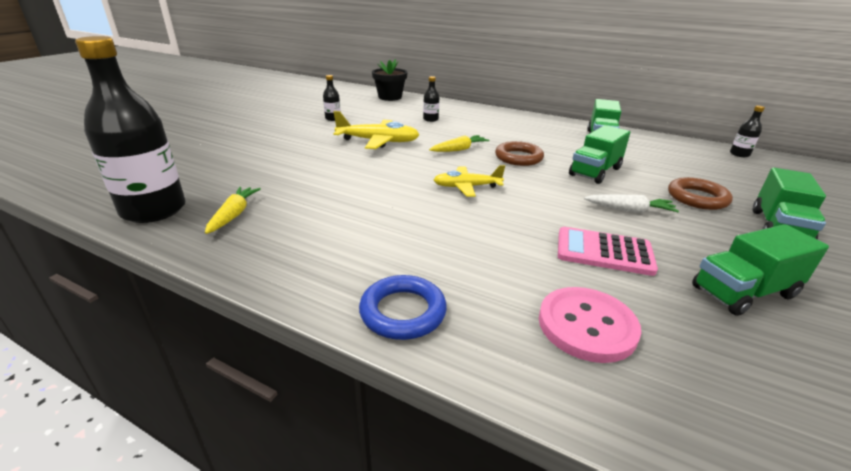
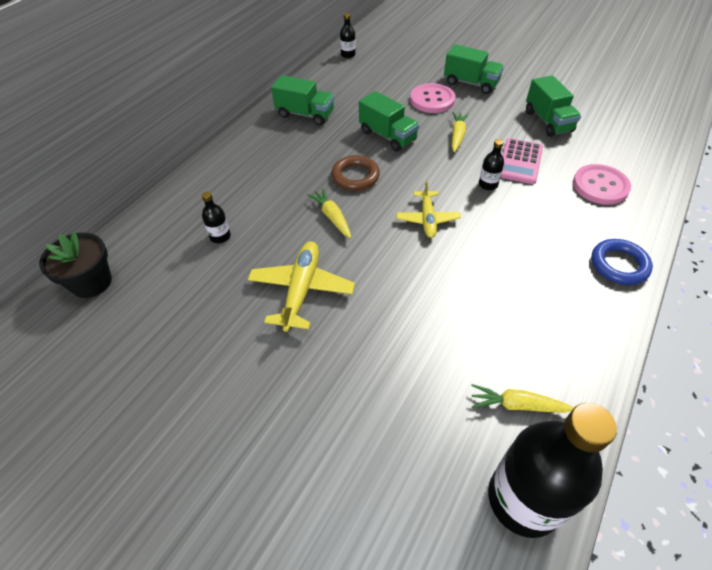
camera: 85 degrees left, 20 degrees up
black bottle [323,75,341,121] -> black bottle moved to [479,139,504,190]
white carrot [584,194,679,213] -> yellow carrot [452,112,469,152]
brown ring [668,177,733,210] -> pink button [410,83,456,113]

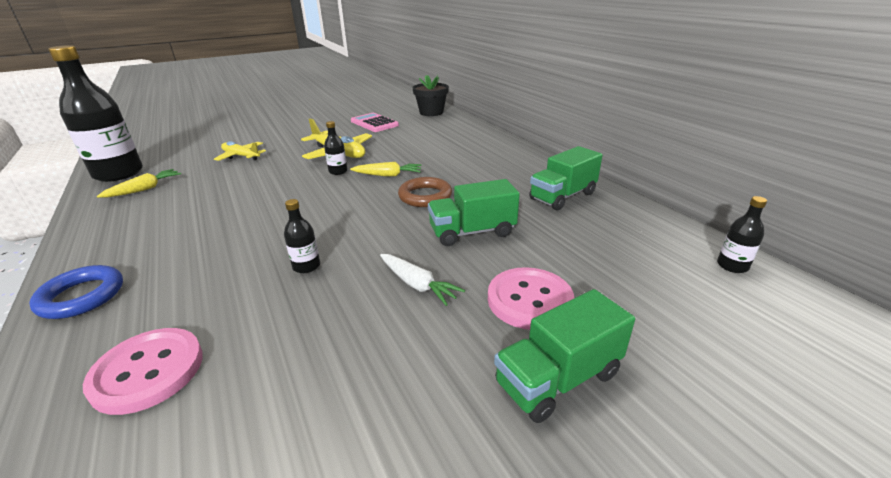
camera: 120 degrees right, 20 degrees down
black bottle [202,192,231,243] -> black bottle moved to [324,121,348,175]
yellow plane [396,180,461,238] -> yellow plane moved to [214,141,266,161]
yellow carrot [452,112,469,152] -> white carrot [380,254,465,306]
pink calculator [501,138,543,184] -> pink calculator moved to [351,113,399,132]
green truck [526,75,581,137] -> none

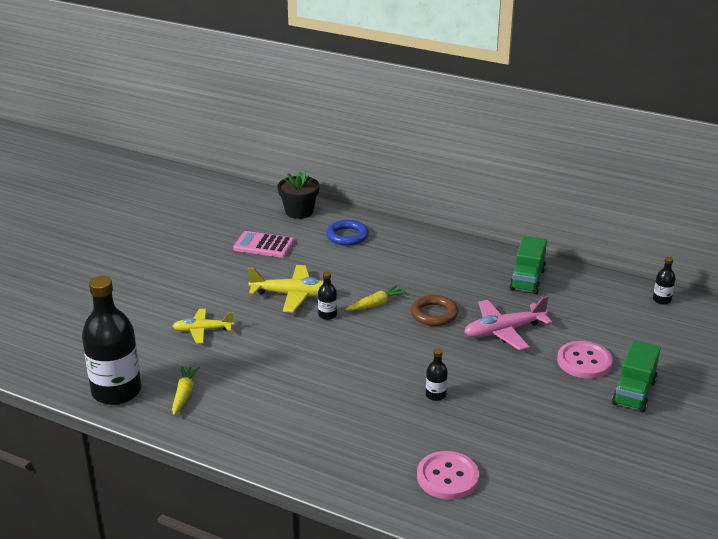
camera: 35 degrees left, 0 degrees up
blue ring [29,265,123,319] -> blue ring moved to [326,220,369,246]
white carrot [380,254,465,306] -> none
green truck [428,179,520,246] -> pink plane [464,296,552,350]

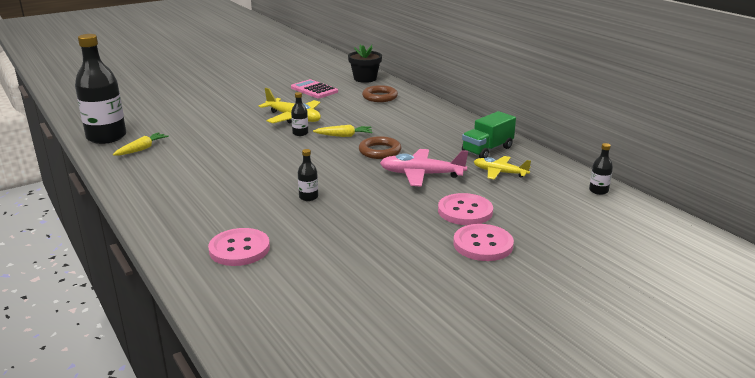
camera: 30 degrees right, 5 degrees down
yellow plane [172,309,234,343] -> yellow plane moved to [474,156,531,180]
blue ring [326,220,369,246] -> brown ring [362,85,398,102]
green truck [612,341,660,413] -> pink button [453,224,514,261]

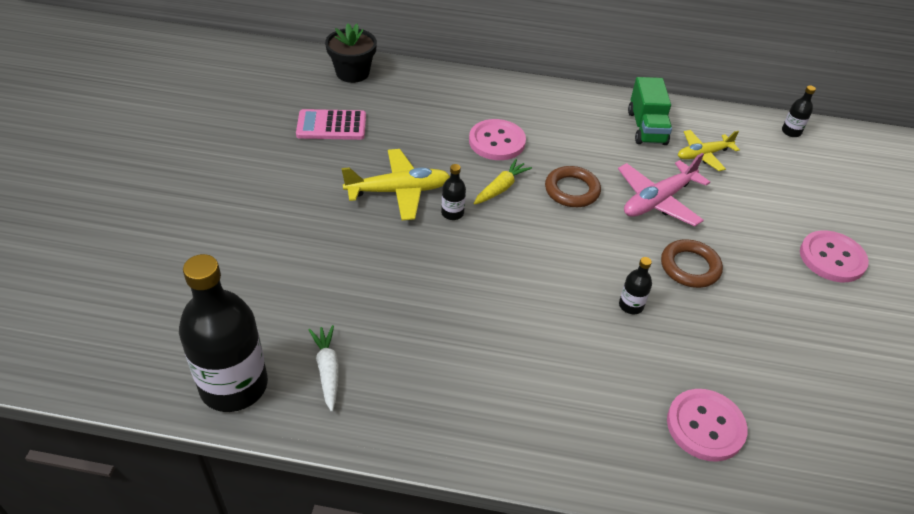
camera: 50 degrees left, 20 degrees up
yellow carrot [113,132,169,155] -> white carrot [309,325,339,412]
brown ring [362,85,398,102] -> brown ring moved to [661,239,723,288]
pink button [438,193,493,225] -> pink button moved to [469,119,526,160]

